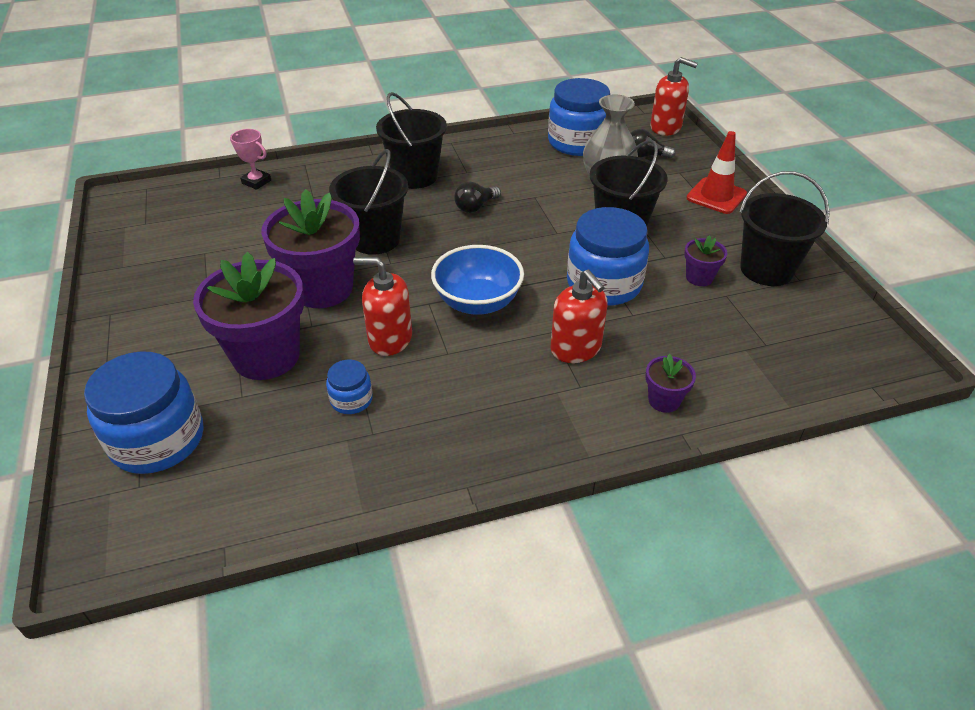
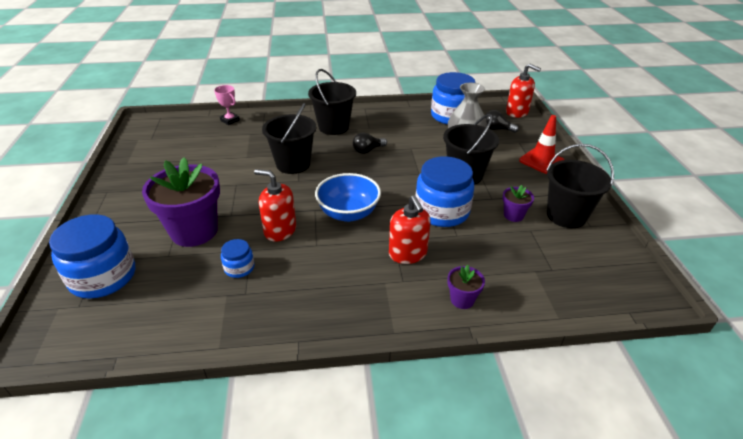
camera: 10 degrees right, 5 degrees down
purple flower pot [261,189,360,308] -> none

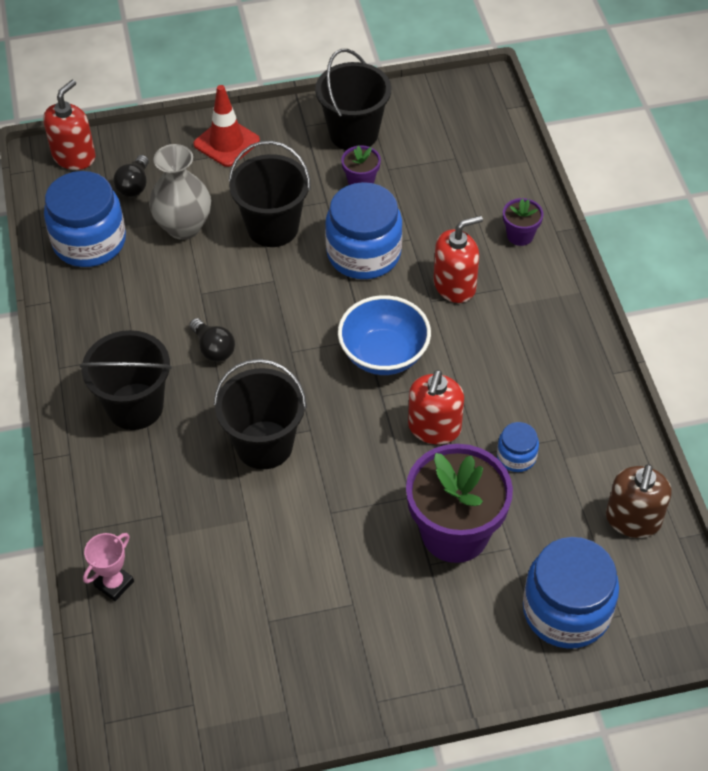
camera: 95 degrees left, 15 degrees up
none -> brown soap dispenser [606,464,671,538]

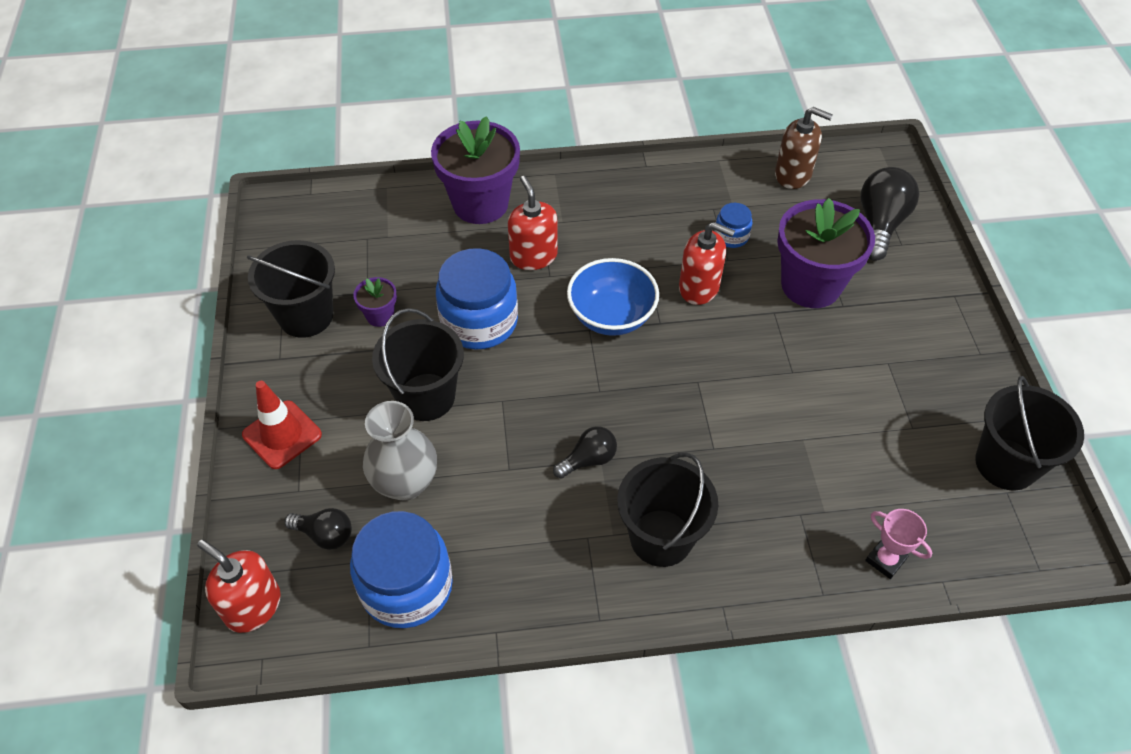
camera: 85 degrees left, 0 degrees up
black bucket [214,359,307,469] -> black bucket moved to [975,376,1084,491]
purple flower pot [503,198,544,246] -> purple flower pot [431,116,520,224], size x2.20
blue jar [523,537,619,649] -> black light bulb [861,167,919,261]

